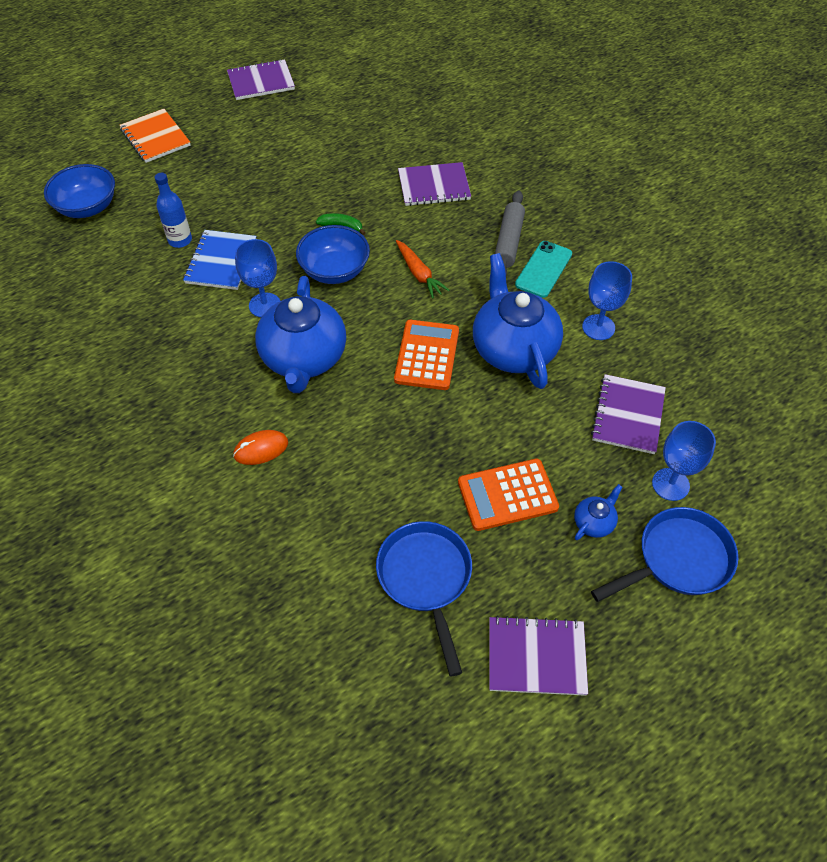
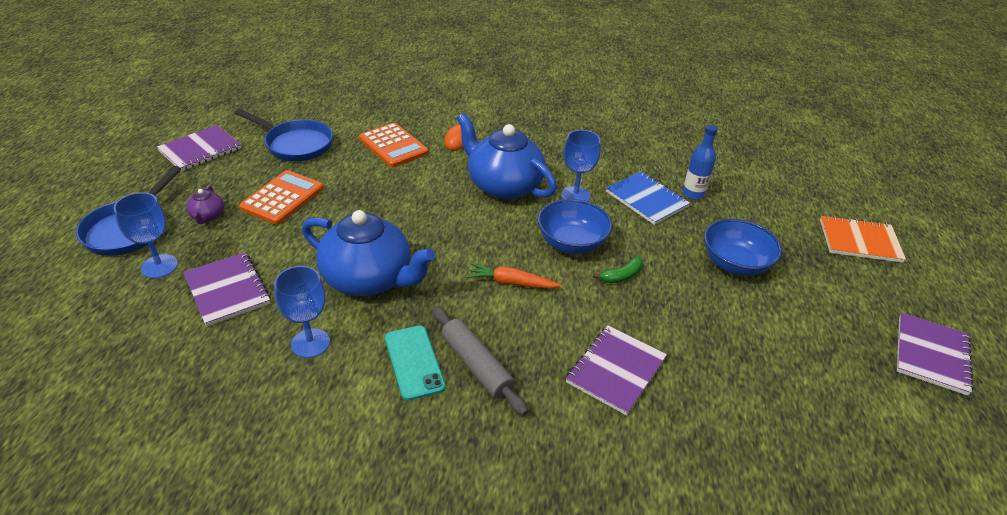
camera: 130 degrees right, 15 degrees down
blue bowl [44,164,115,218] -> blue bowl moved to [704,219,782,276]
orange calculator [394,320,459,390] -> orange calculator moved to [359,123,429,167]
blue teapot [574,484,622,540] -> purple teapot [186,185,224,224]

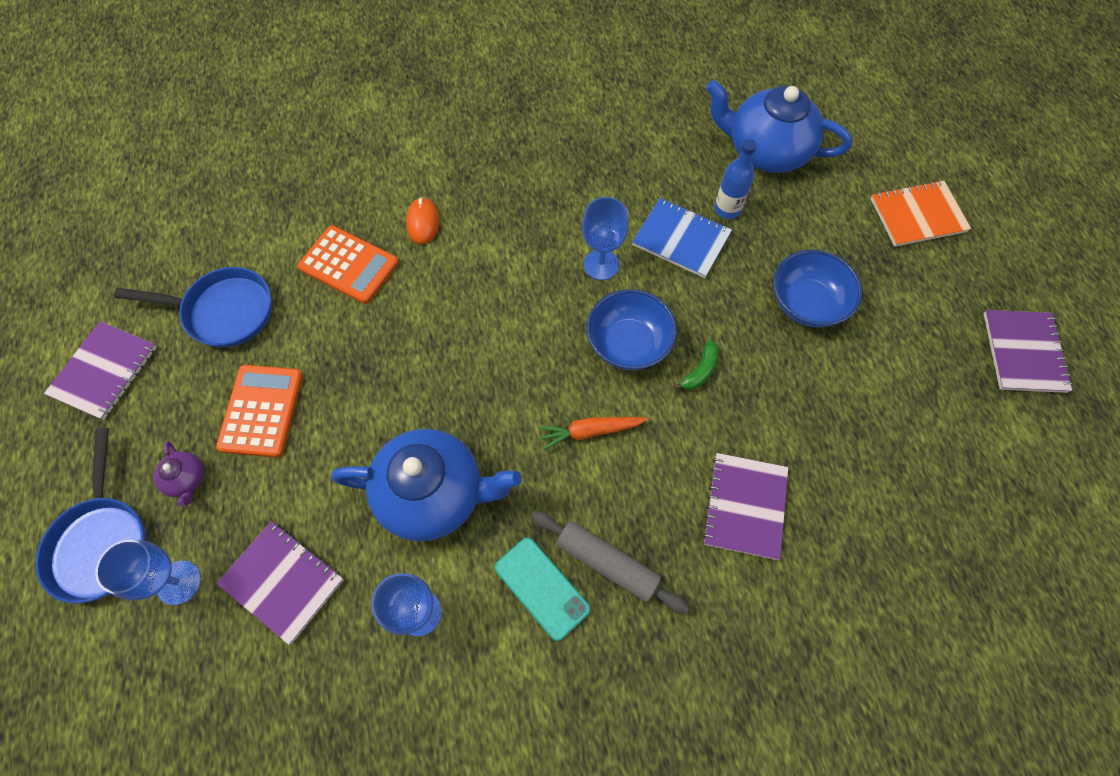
camera: 20 degrees left, 25 degrees up
blue teapot [457,113,557,200] -> blue teapot moved to [706,80,852,173]

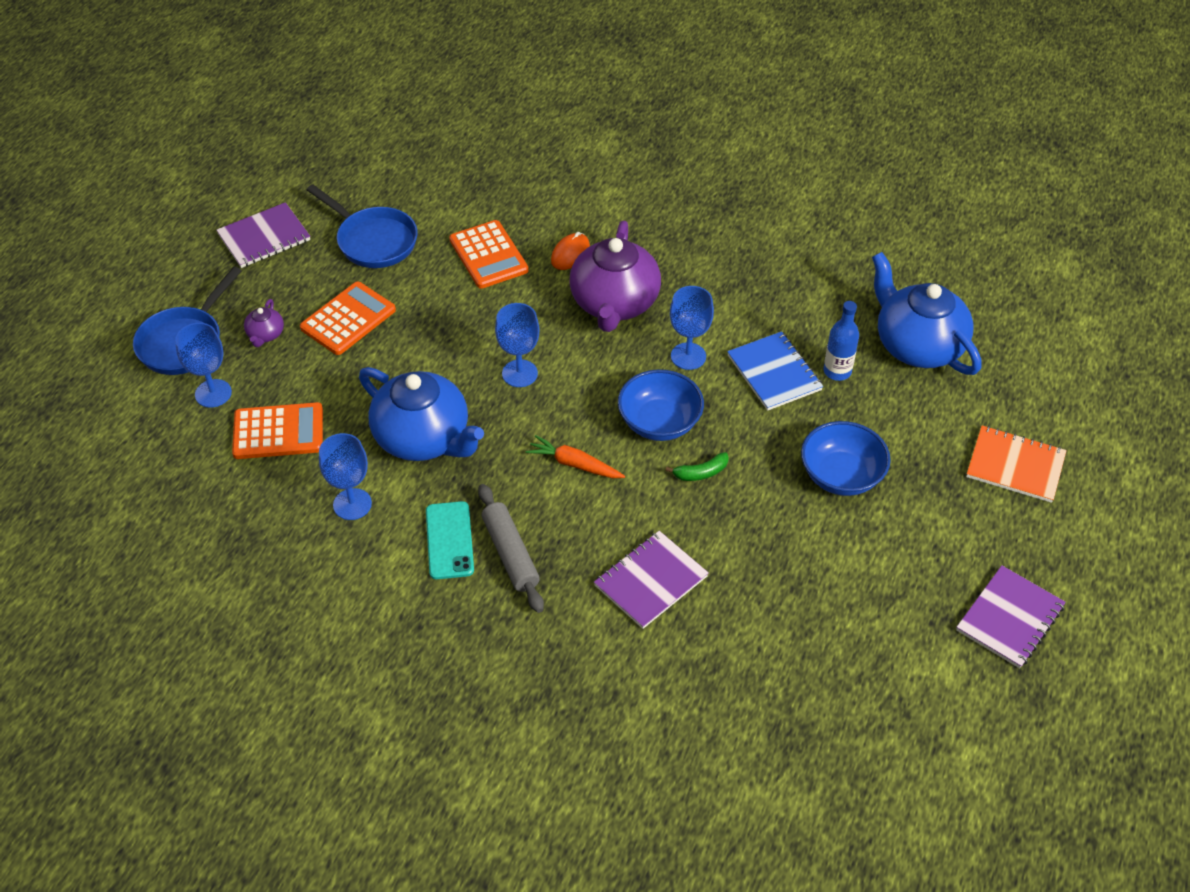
camera: 35 degrees right, 15 degrees down
purple notebook [216,521,344,645] -> orange calculator [232,402,323,459]
none -> blue goblet [495,303,540,387]
none -> purple teapot [569,221,661,332]

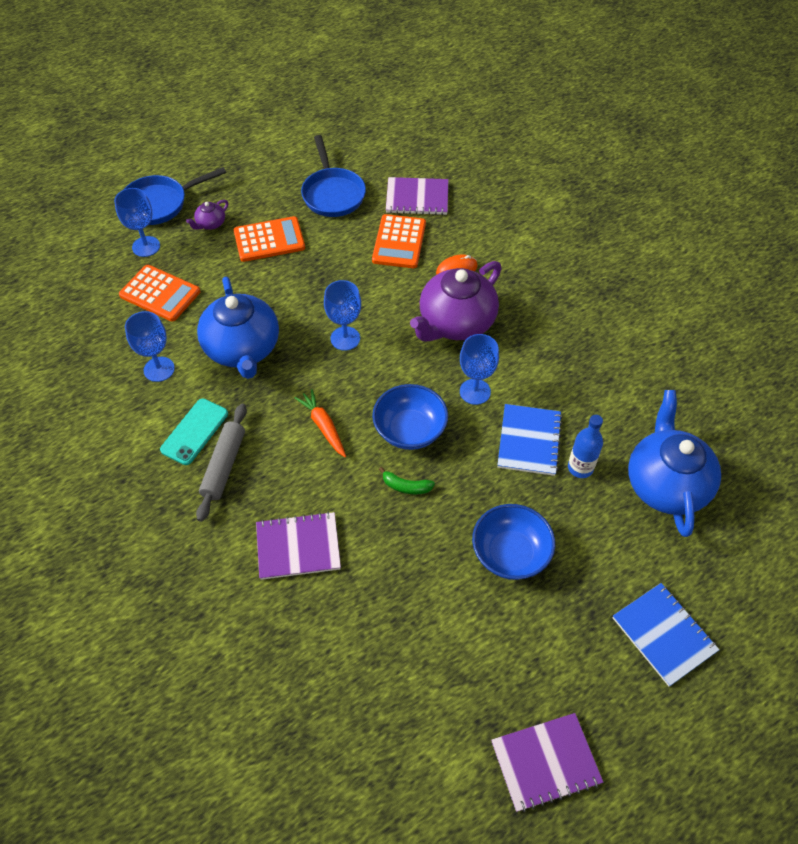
camera: 35 degrees right, 5 degrees up
purple notebook [216,202,310,268] -> purple notebook moved to [386,177,448,215]
orange notebook [966,426,1067,503] -> blue notebook [613,583,719,686]

